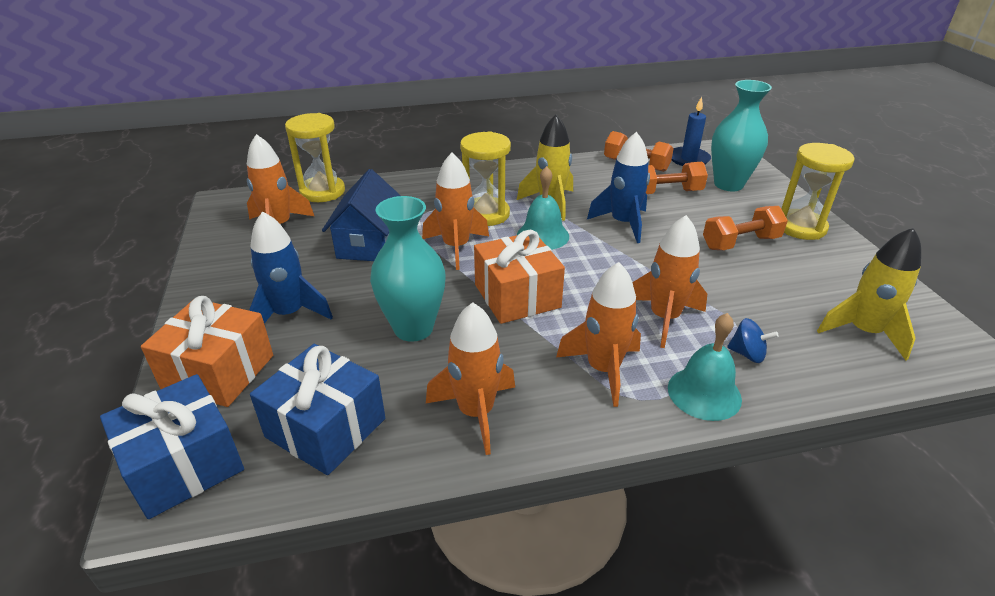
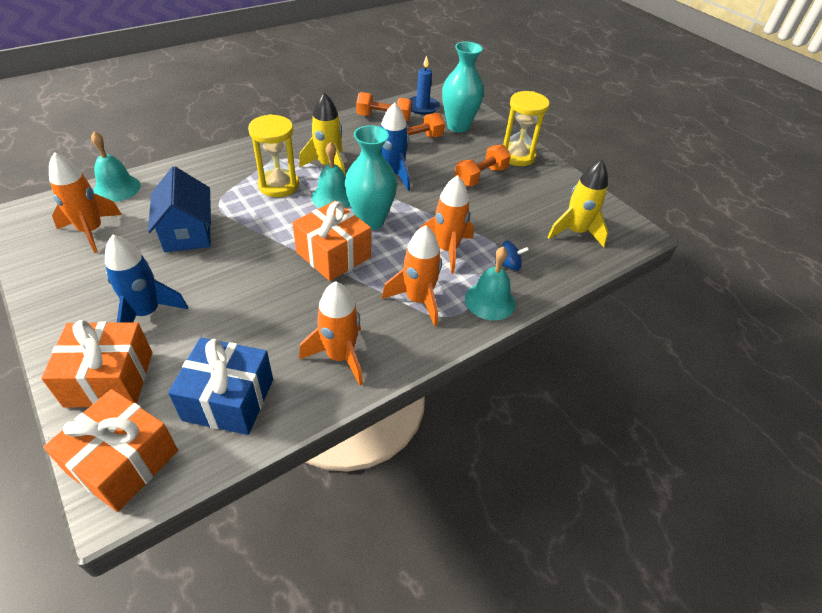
camera: 25 degrees left, 10 degrees up
blue gift [100,374,244,519] -> orange gift [43,389,178,512]
yellow hourglass [285,113,345,202] -> turquoise bell [91,131,141,202]
turquoise vase [370,196,446,342] -> turquoise vase moved to [345,125,397,230]
orange rocket [422,153,489,270] -> none

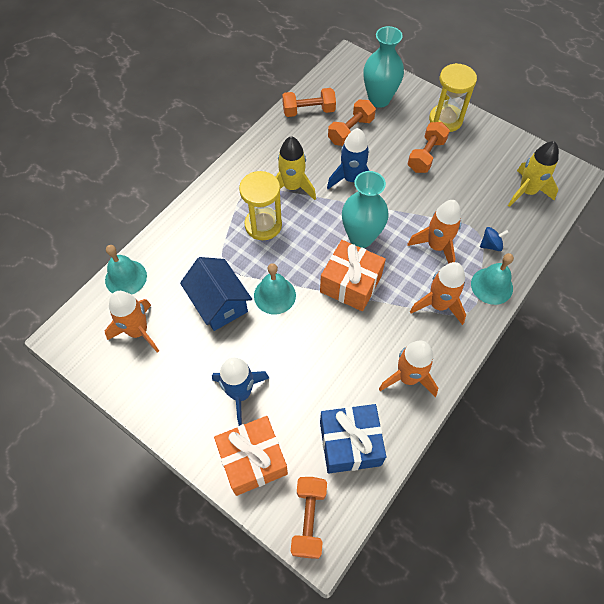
camera: 15 degrees left, 15 degrees up
orange gift [43,389,178,512] -> orange dumbbell [291,477,327,559]
turquoise bell [312,142,350,208] -> turquoise bell moved to [254,263,296,314]
blue candle [409,55,439,115] -> none

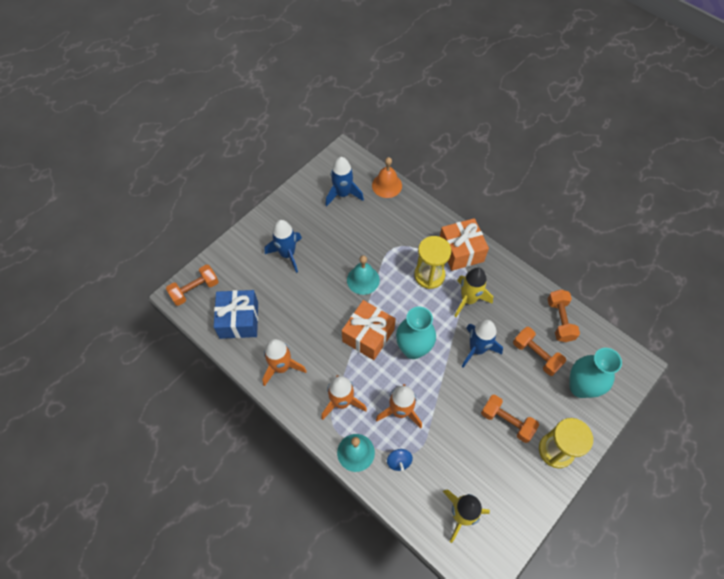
camera: 95 degrees right, 0 degrees up
turquoise bell [105,245,147,295] -> orange bell [372,157,402,198]
orange rocket [105,291,159,353] -> blue rocket [325,157,364,207]
blue house [180,257,252,331] -> none
orange gift [214,416,288,496] -> orange gift moved to [440,218,489,271]
orange dumbbell [291,477,327,559] -> orange dumbbell turned 45 degrees counterclockwise [166,265,219,306]

